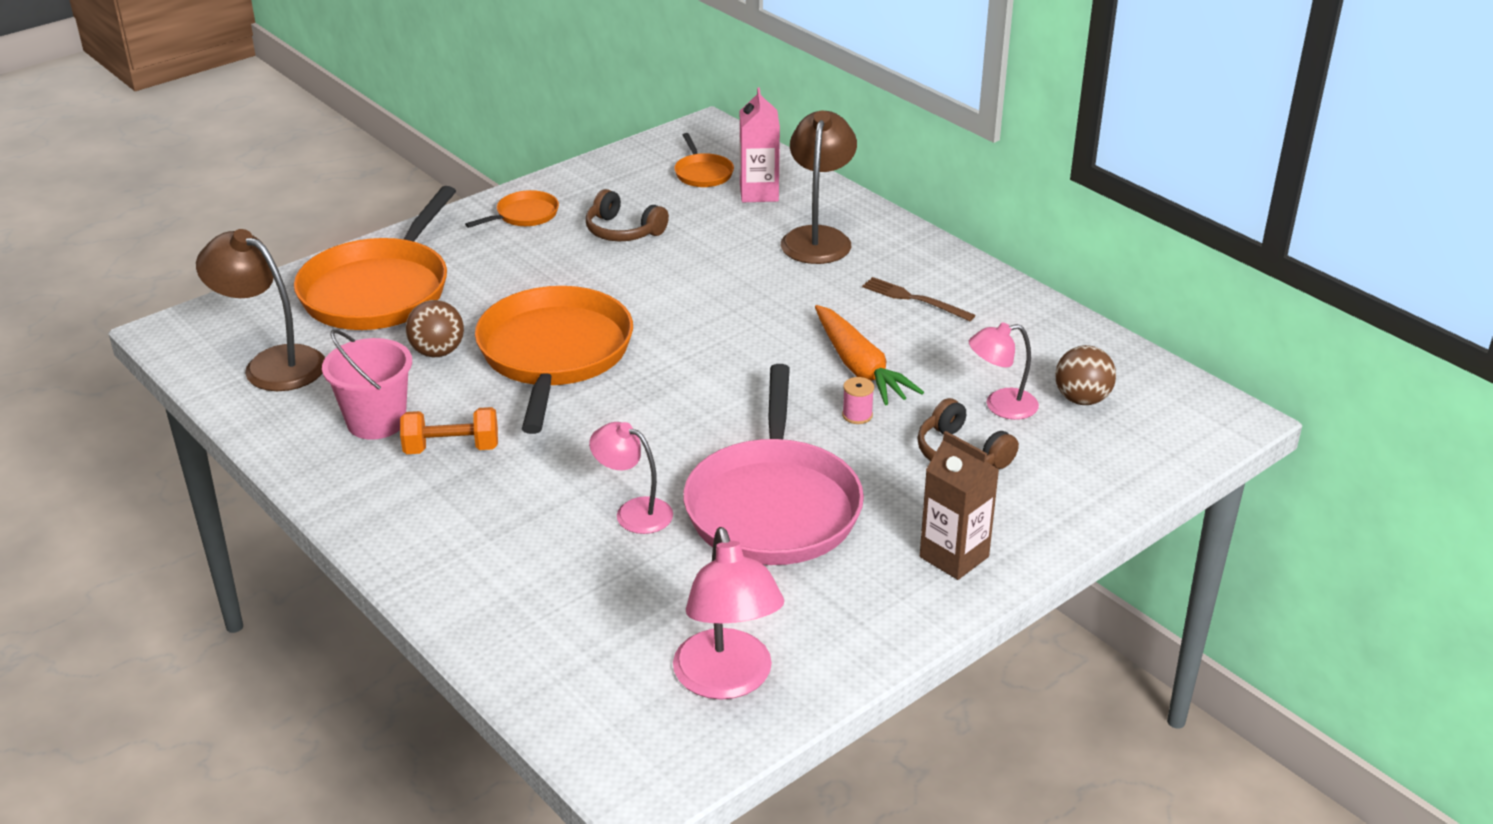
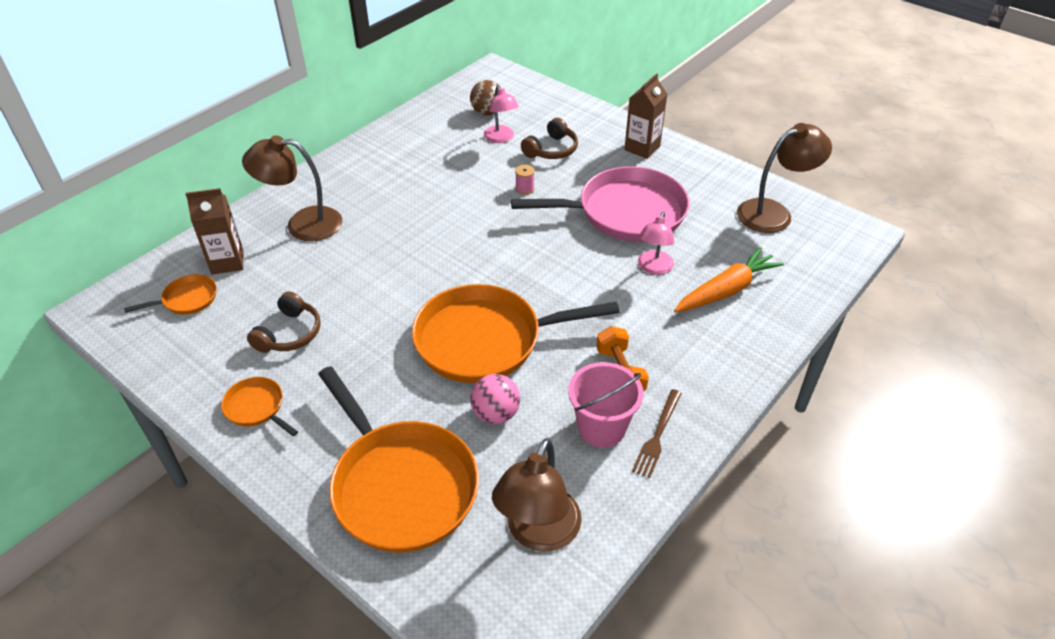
camera: 100 degrees left, 10 degrees up
orange pan [294,186,456,330] -> orange pan turned 45 degrees clockwise [318,366,479,553]
brown ball [406,300,464,357] -> pink ball [470,374,520,424]
pink lamp [673,527,784,700] -> brown lamp [737,123,832,233]
pink carton [740,87,780,202] -> brown carton [185,188,243,275]
orange carrot [815,305,924,405] -> orange carrot moved to [674,247,784,312]
brown fork [862,277,976,321] -> brown fork moved to [632,389,682,478]

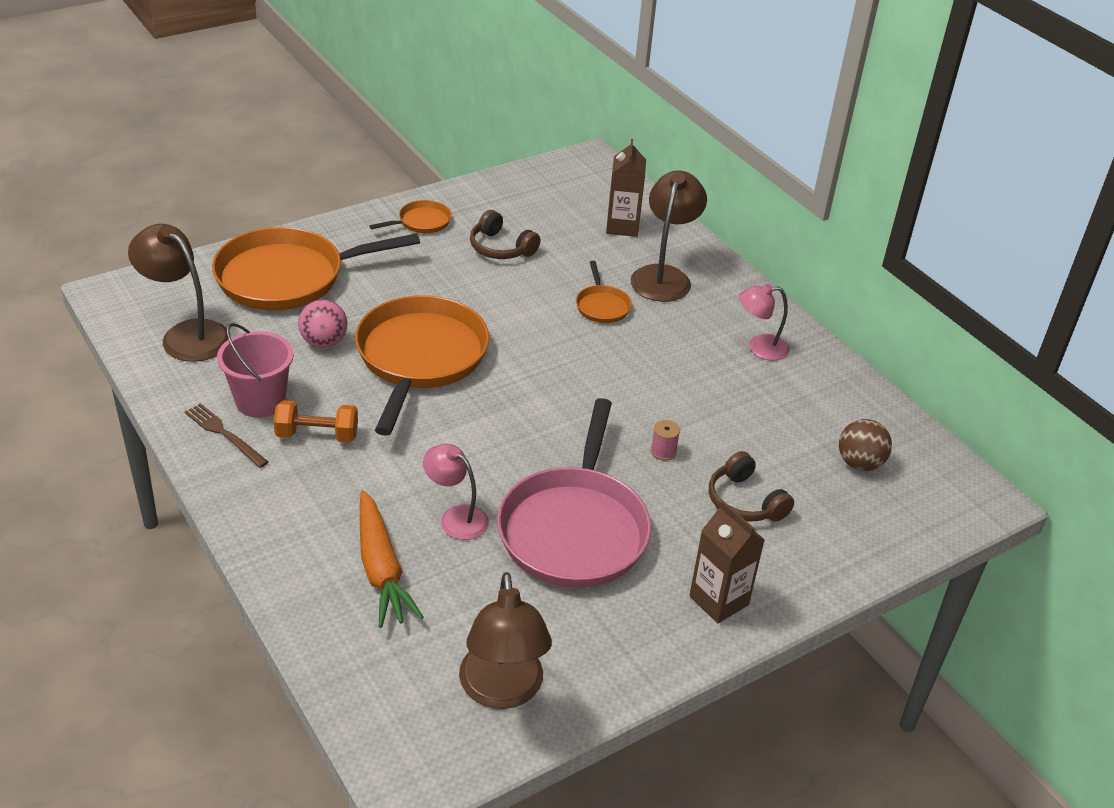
camera: 105 degrees right, 5 degrees down
orange pan [124,274,217,315] -> orange pan moved to [576,261,632,323]
pink lamp [484,85,519,143] -> pink lamp moved to [739,284,790,361]

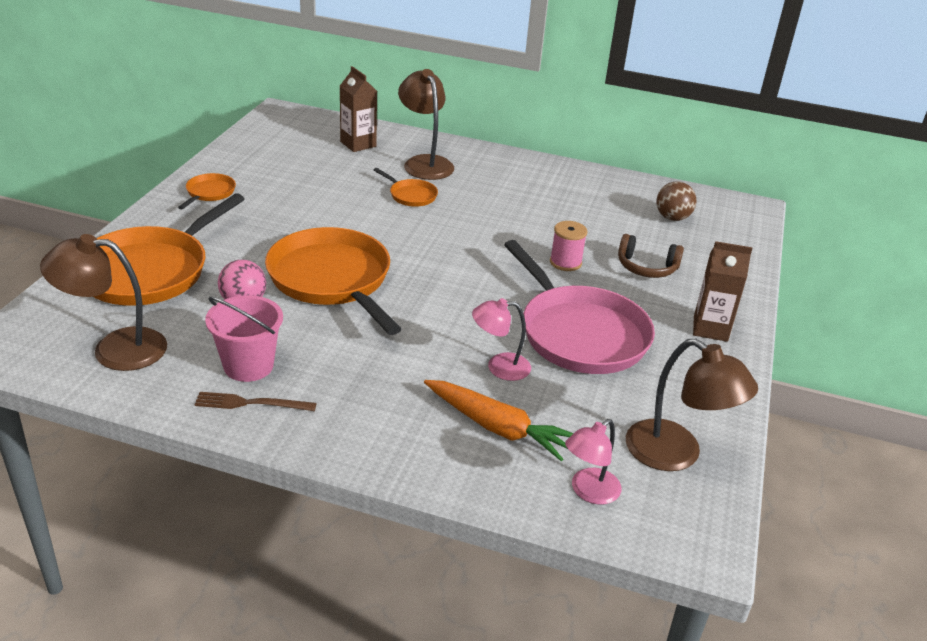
camera: 40 degrees left, 5 degrees down
orange dumbbell [274,400,358,443] -> none
brown headphones [470,210,540,259] -> none
pink spool [651,420,680,461] -> pink spool [550,221,588,271], size x1.52
pink lamp [739,284,790,361] -> pink lamp moved to [565,419,621,505]

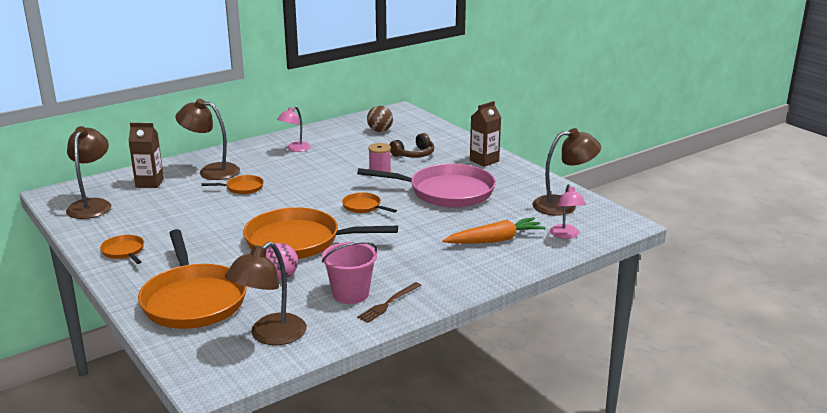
camera: 50 degrees left, 10 degrees down
pink lamp [472,298,531,381] -> pink lamp moved to [277,106,311,152]
none -> brown lamp [66,126,111,219]
none -> orange pan [342,192,397,213]

